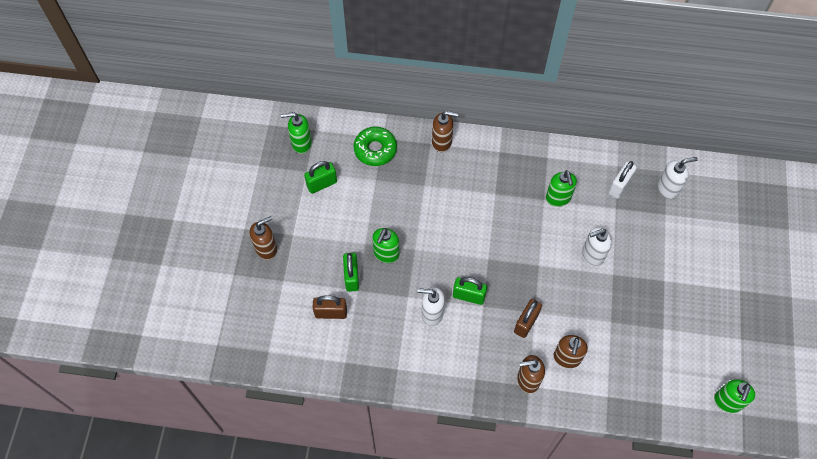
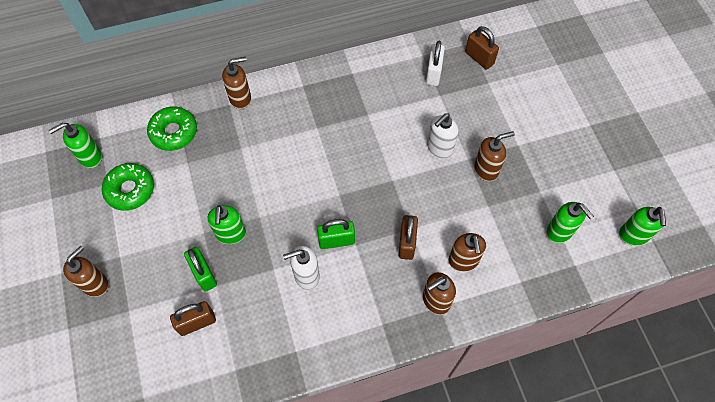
camera: 25 degrees left, 0 degrees up
green padlock [304,161,337,194] -> green donut [102,163,154,211]
green soap dispenser [546,170,577,207] -> green soap dispenser moved to [546,202,594,243]
white soap dispenser [658,157,698,199] -> brown padlock [465,26,499,70]
none -> brown soap dispenser [474,131,515,182]

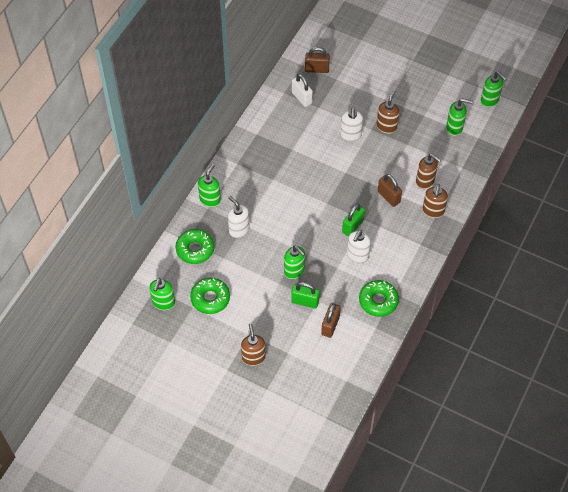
camera: 45 degrees left, 5 degrees down
brown soap dispenser [222,57,251,109] -> green soap dispenser [198,164,221,207]
none -> white soap dispenser [228,196,250,238]
none -> green donut [359,280,399,317]

